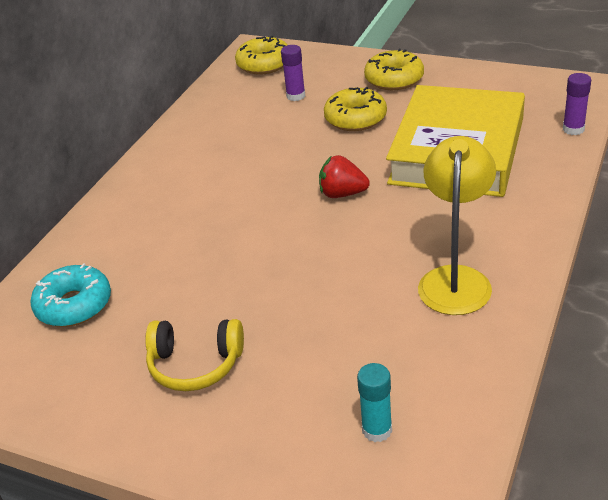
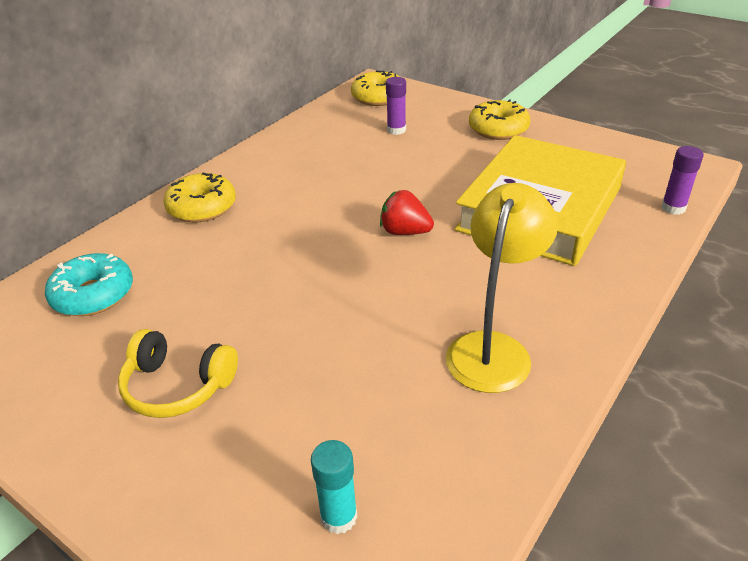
camera: 10 degrees right, 0 degrees up
yellow donut [324,87,387,131] -> yellow donut moved to [164,173,236,222]

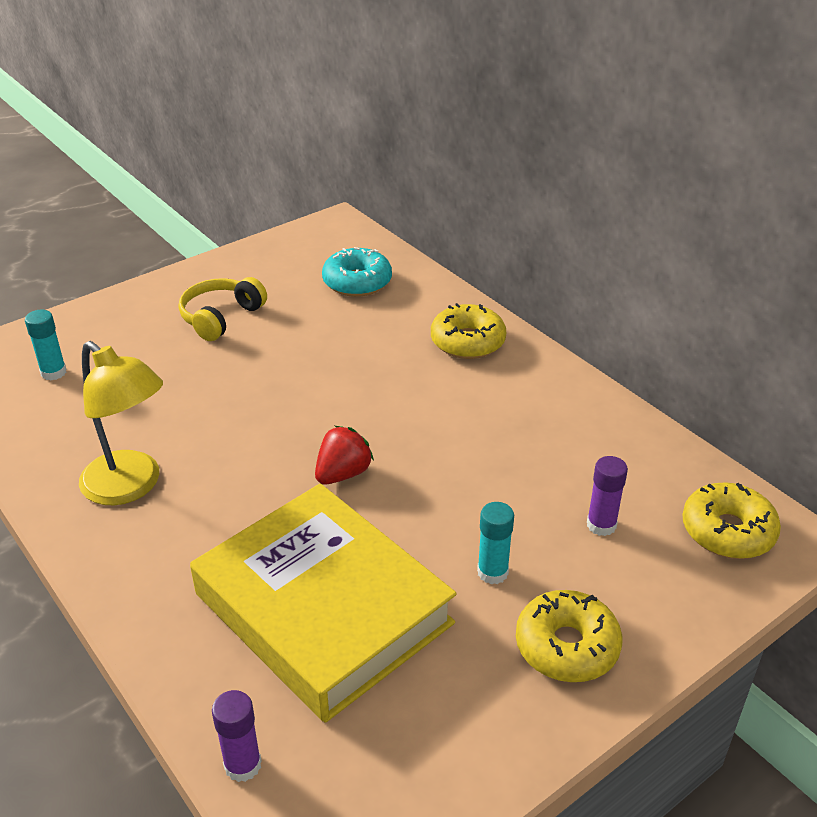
camera: 105 degrees right, 0 degrees up
none -> turquoise glue stick [477,502,514,584]

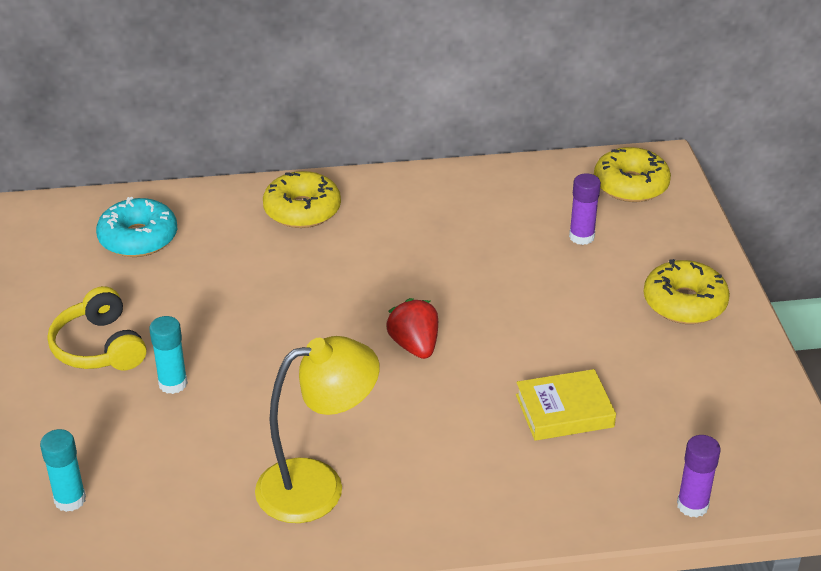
camera: 60 degrees left, 0 degrees up
yellow book [190,483,457,723] -> yellow book [516,369,616,441], size x0.44
turquoise glue stick [477,502,514,584] -> turquoise glue stick moved to [149,316,188,394]

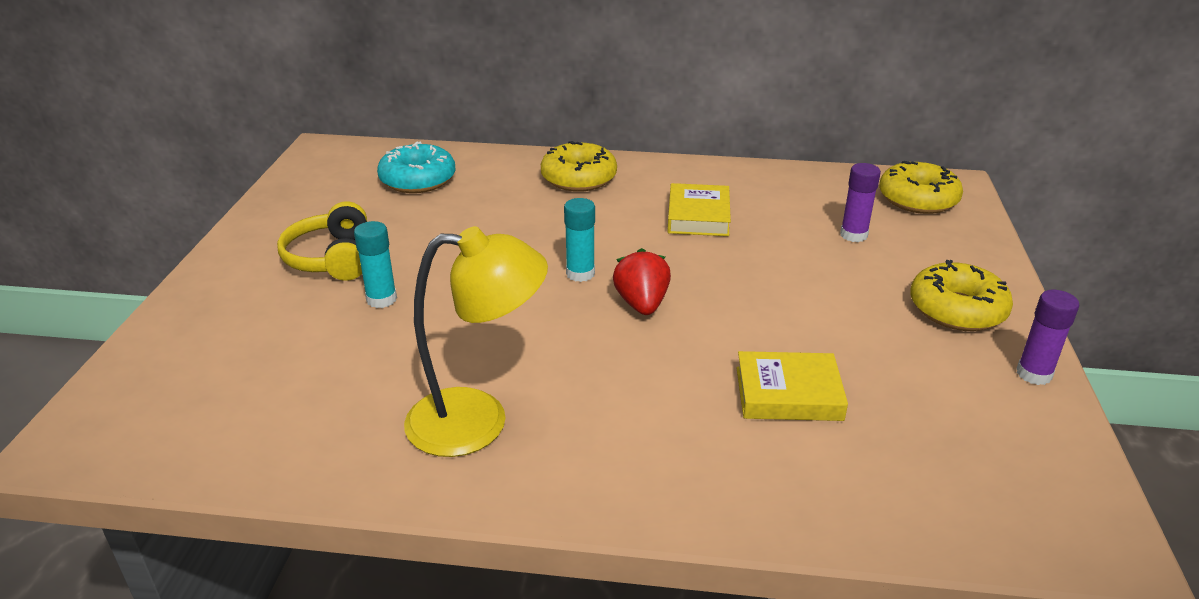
camera: 15 degrees right, 5 degrees down
turquoise glue stick [40,429,86,512] -> turquoise glue stick moved to [564,198,595,282]
purple glue stick [677,435,721,518] -> purple glue stick moved to [1016,290,1080,385]
none -> yellow book [667,183,731,236]

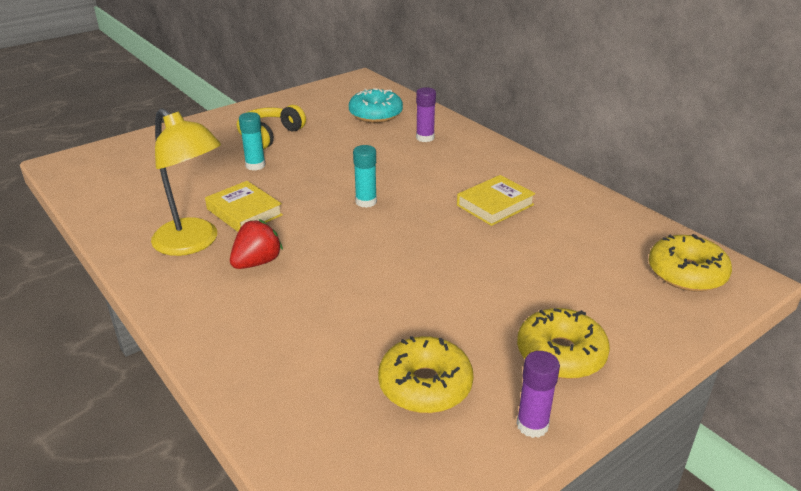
camera: 45 degrees right, 0 degrees up
yellow donut [541,141,617,192] -> yellow donut moved to [378,336,474,413]
red strawberry [613,248,671,315] -> red strawberry moved to [230,219,283,269]
yellow book [736,351,848,421] -> yellow book moved to [205,181,283,232]
purple glue stick [840,163,881,242] -> purple glue stick moved to [416,87,436,142]

